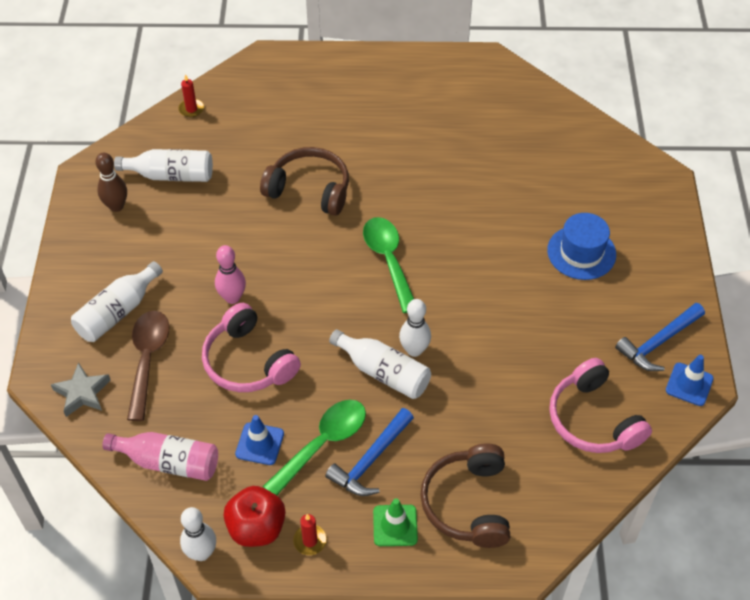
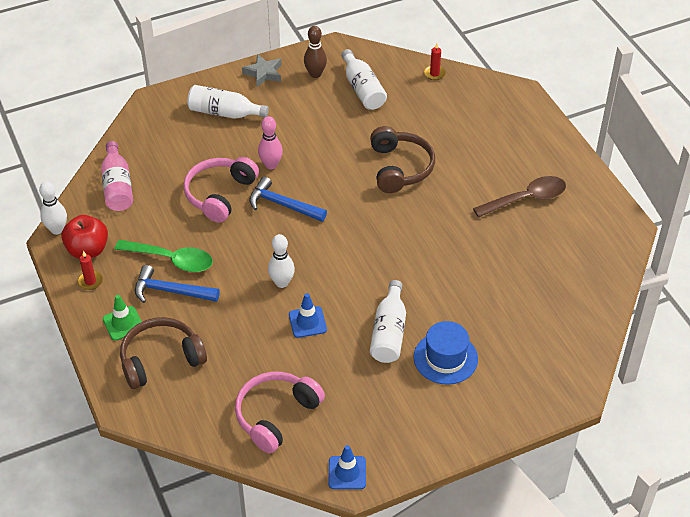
camera: 65 degrees right, 5 degrees down
grey star [51,362,111,417] -> grey star moved to [242,54,281,87]
brown spoon [127,311,169,421] -> brown spoon moved to [473,176,566,218]
blue traffic cone [235,415,284,465] -> blue traffic cone moved to [289,293,327,338]
white bottle [329,329,431,399] -> white bottle moved to [370,280,406,363]
green spoon [363,217,414,313] -> none
blue hammer [615,303,705,371] -> blue hammer moved to [249,177,327,222]

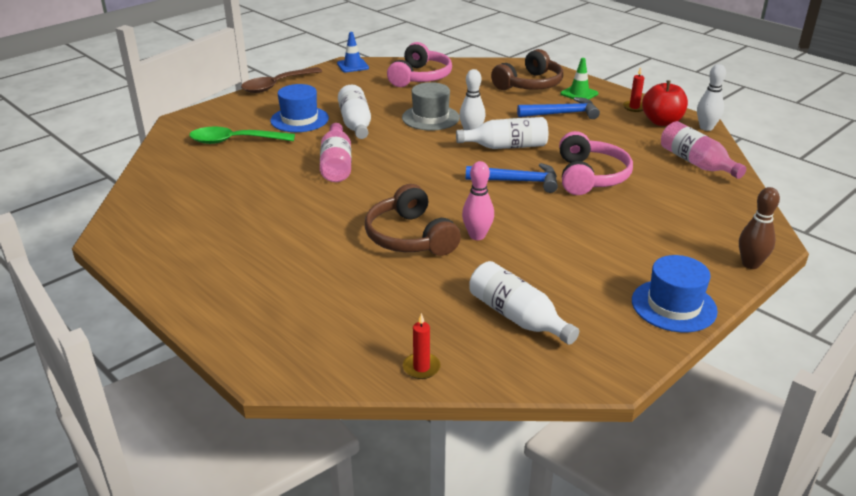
camera: 160 degrees right, 15 degrees down
green spoon [114,240,213,272] -> green spoon moved to [189,127,295,144]
white bottle [187,85,269,119] -> white bottle moved to [456,117,548,149]
grey star [242,54,281,87] -> blue hat [632,255,718,332]
pink bowling pin [258,116,283,169] -> pink bowling pin moved to [462,161,494,240]
blue traffic cone [289,293,327,338] -> grey hat [402,82,460,130]
brown bowling pin [304,26,327,78] -> brown bowling pin moved to [739,187,780,269]
brown spoon [473,176,566,218] -> brown spoon moved to [241,67,322,93]
none -> pink bottle [320,123,351,182]

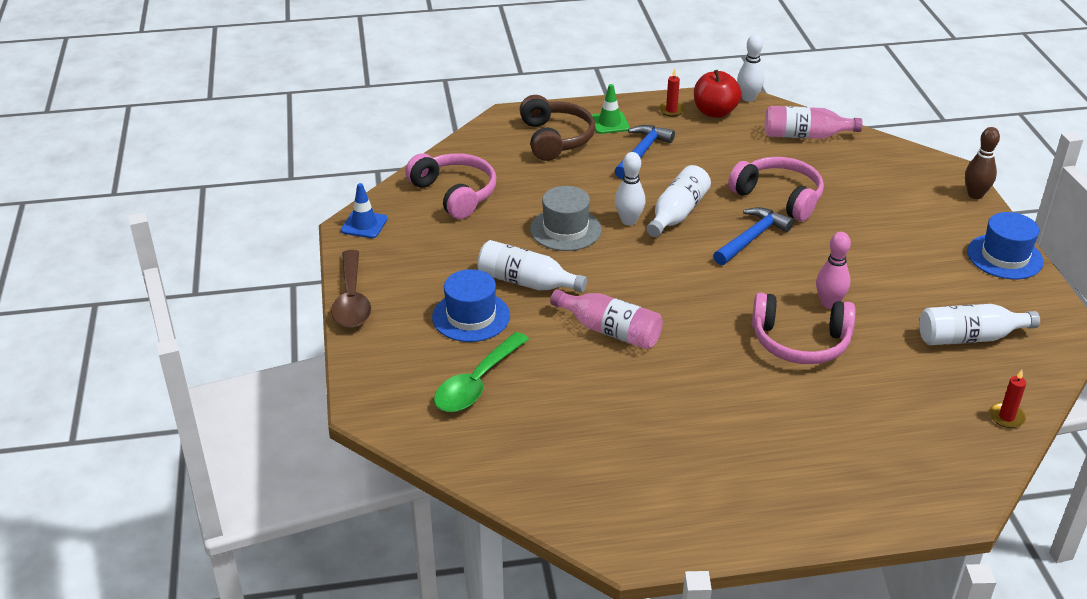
camera: 55 degrees left, 5 degrees up
brown headphones [365,184,461,256] -> pink headphones [752,293,855,364]

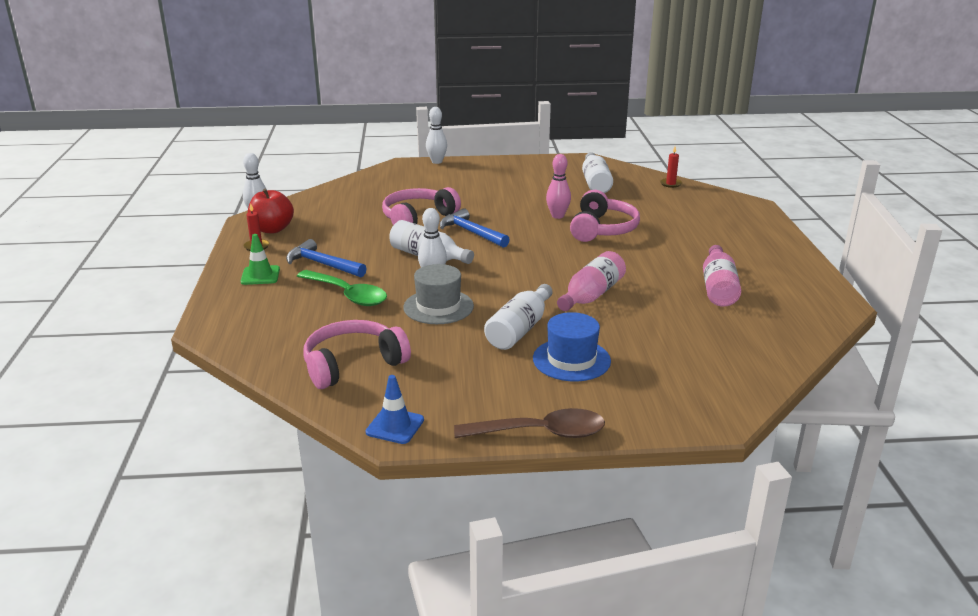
camera: 85 degrees left, 10 degrees down
green spoon [434,332,529,412] -> green spoon moved to [297,270,387,306]
brown headphones [520,95,595,161] -> none
pink bottle [765,106,863,139] -> pink bottle moved to [703,245,741,307]
brown bowling pin [965,127,1000,199] -> white bowling pin [426,107,447,164]
blue hat [967,212,1044,279] -> none

